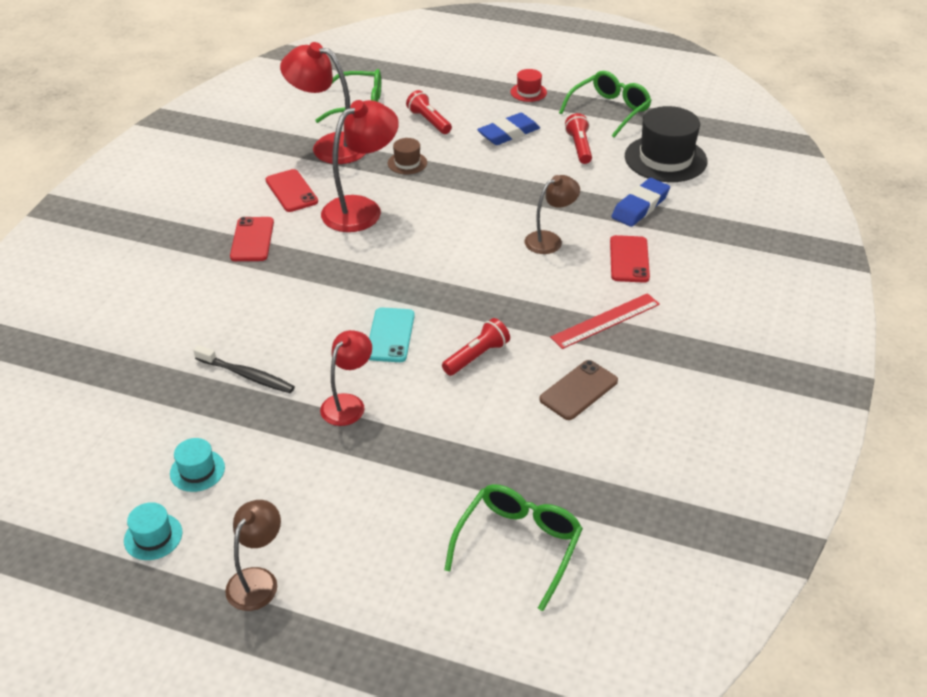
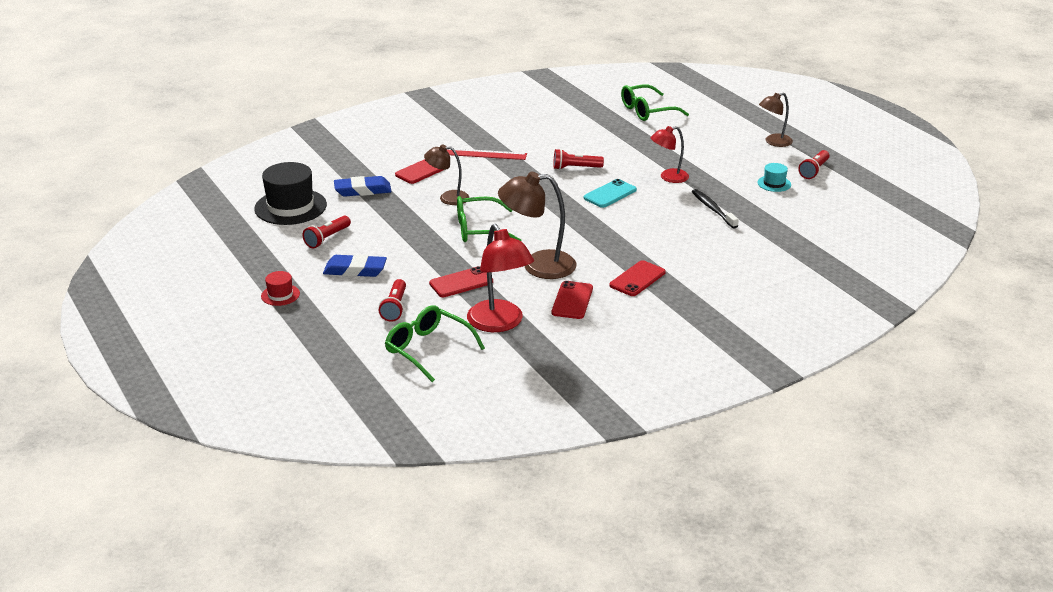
camera: 140 degrees left, 10 degrees down
turquoise hat [124,502,183,560] -> red flashlight [798,150,830,179]
red lamp [321,100,399,232] -> brown lamp [498,172,577,279]
brown hat [388,138,427,174] -> red phone [429,266,493,297]
brown phone [539,360,618,420] -> none
green glasses [559,71,652,138] -> green glasses moved to [457,196,521,242]

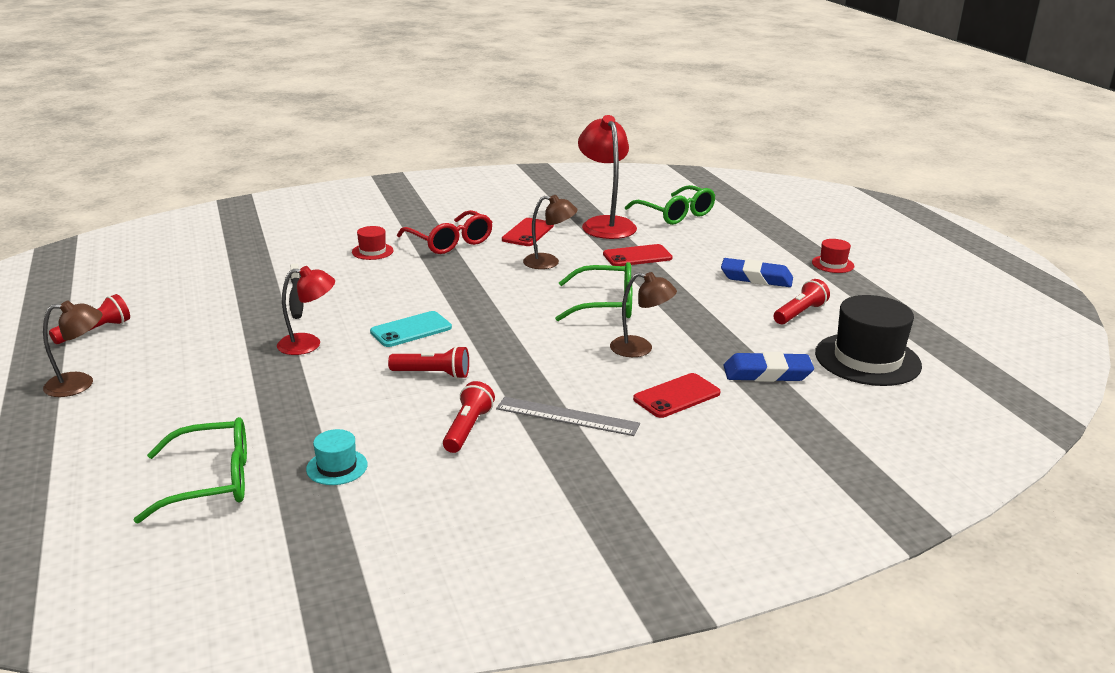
camera: 170 degrees left, 5 degrees down
red flashlight [379,279,406,322] -> red flashlight moved to [443,381,495,453]
red ruler [447,148,527,160] -> grey ruler [496,397,640,436]
brown lamp [498,172,577,279] -> brown lamp [523,195,577,269], size x0.61
red phone [609,260,666,296] -> red glasses [397,210,493,254]
turquoise hat [757,163,791,192] -> turquoise hat moved to [306,429,368,485]
none -> red hat [352,226,393,260]

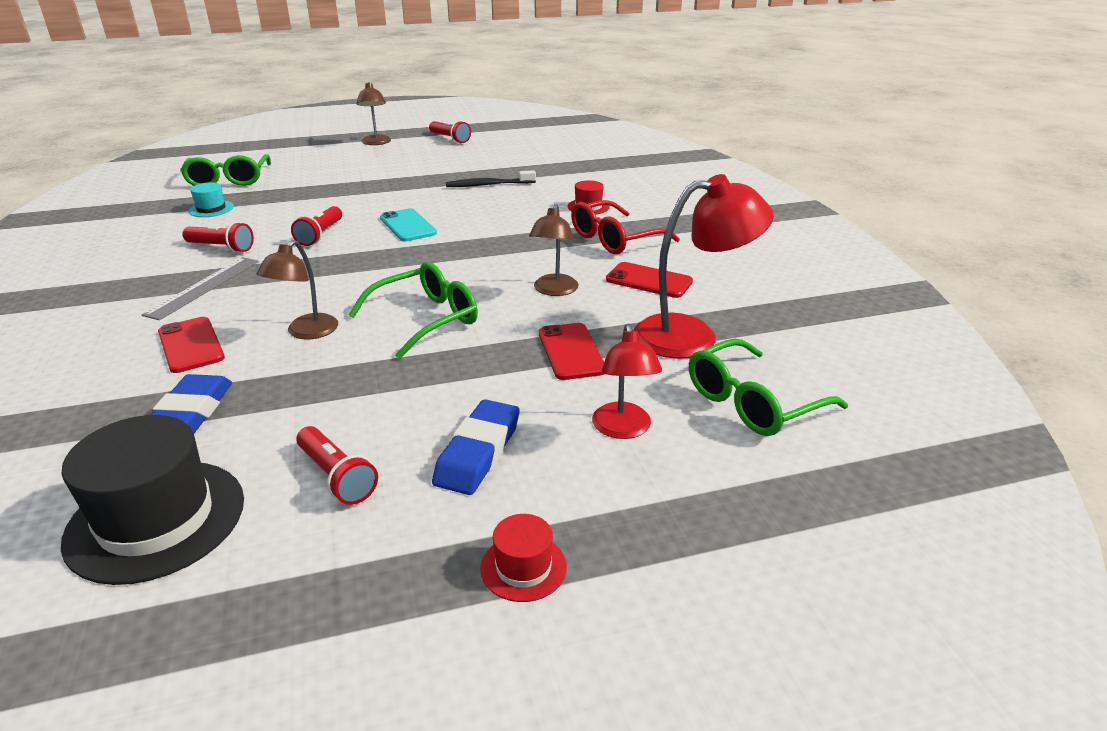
camera: 95 degrees right, 5 degrees up
red lamp [277,266,335,355] -> red lamp moved to [592,323,662,439]
green glasses [555,262,632,321] -> green glasses turned 135 degrees counterclockwise [349,262,478,359]

